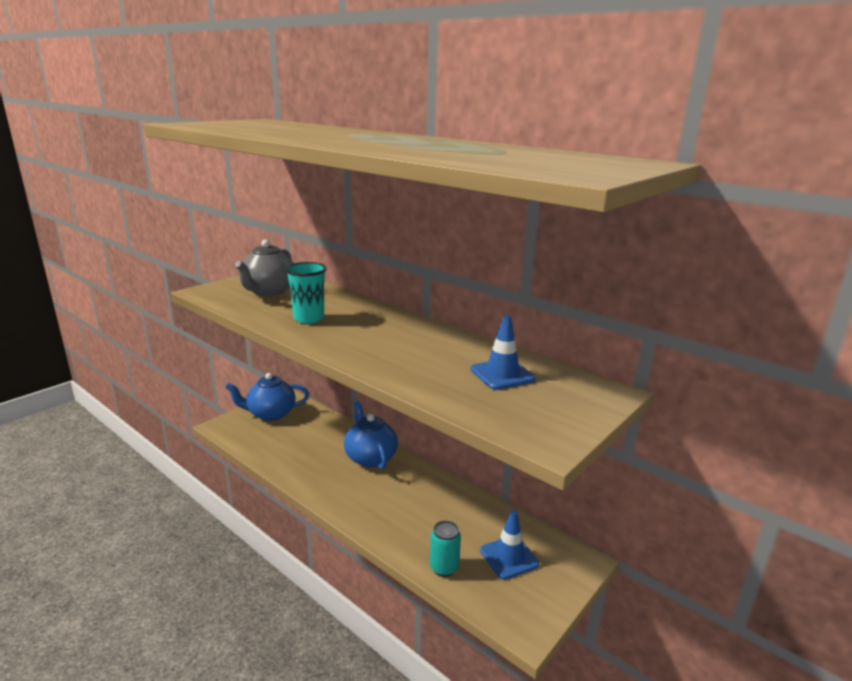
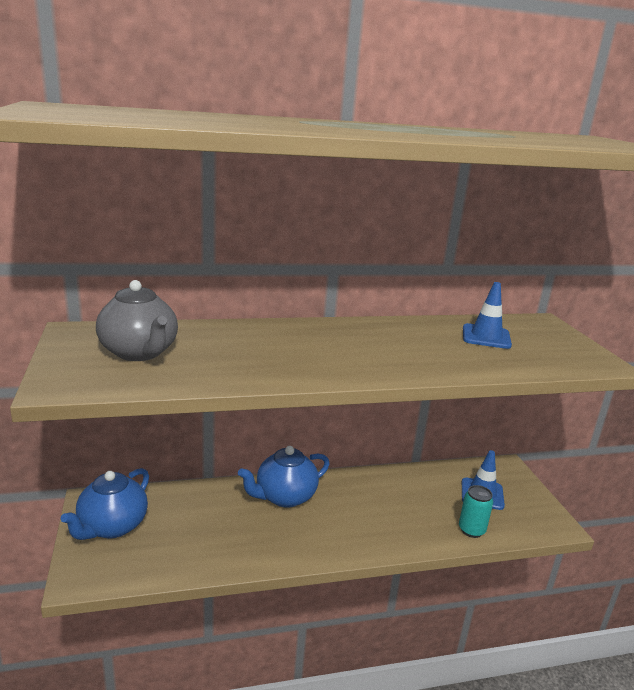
camera: 55 degrees left, 0 degrees up
turquoise cup [285,262,327,324] -> none
blue teapot [344,401,398,469] -> blue teapot turned 45 degrees counterclockwise [238,446,330,508]

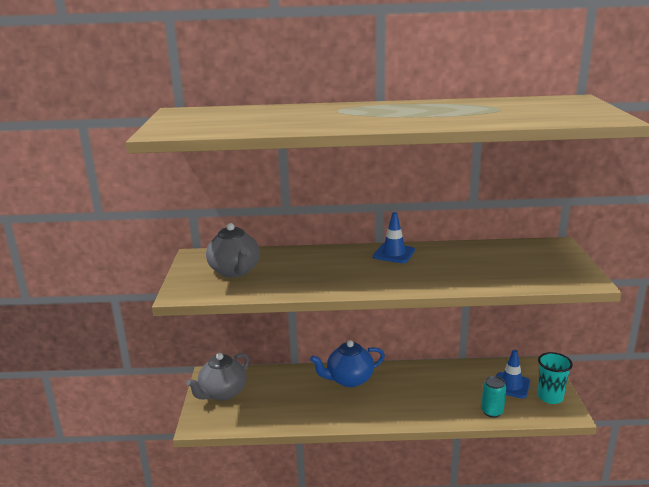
camera: 15 degrees right, 0 degrees up
blue teapot [61,468,149,540] -> grey teapot [186,353,249,401]
blue traffic cone [463,282,512,349] -> blue traffic cone moved to [373,212,415,263]
none -> turquoise cup [538,352,573,404]

